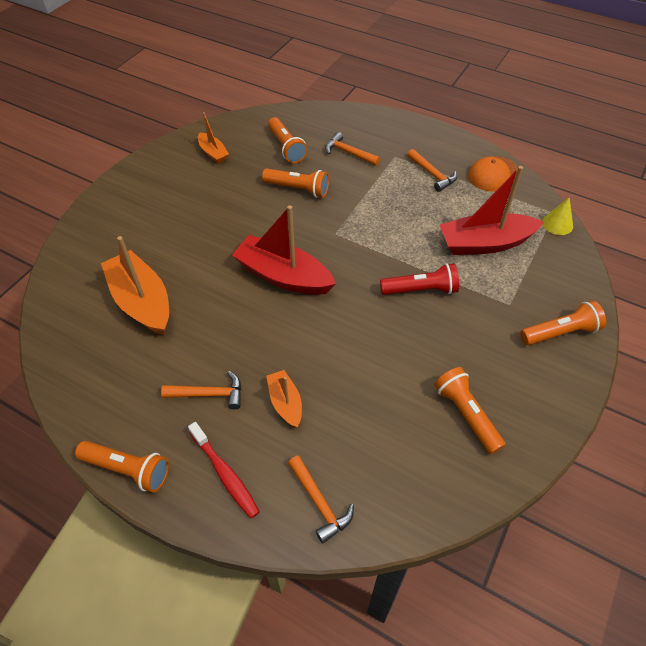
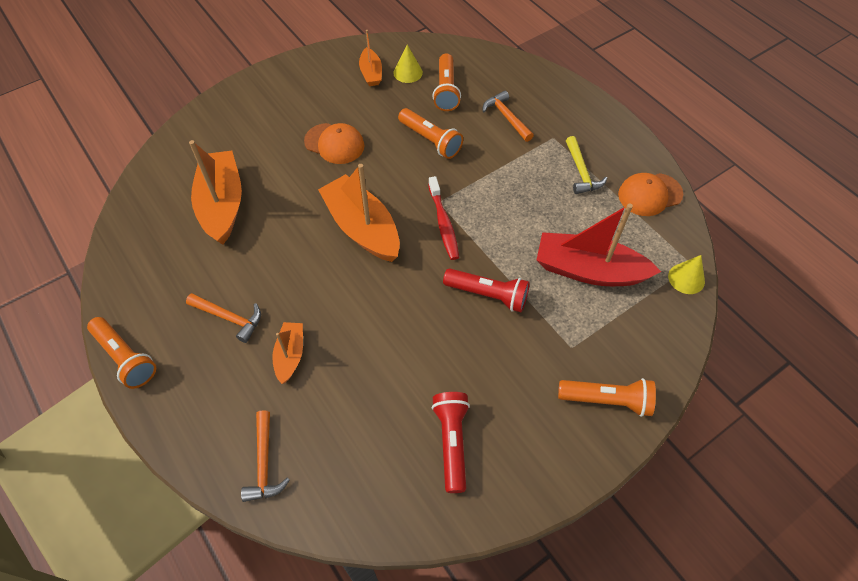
camera: 25 degrees right, 5 degrees up
red toothbrush [188,422,260,518] -> red toothbrush moved to [428,176,459,260]
red boat [232,205,336,295] -> orange boat [318,164,400,262]
orange hammer [407,149,457,192] -> yellow hammer [566,136,608,194]
orange flashlight [434,367,505,454] -> red flashlight [432,392,470,493]
none -> orange cap [304,123,365,164]
none -> yellow cone [393,45,423,83]

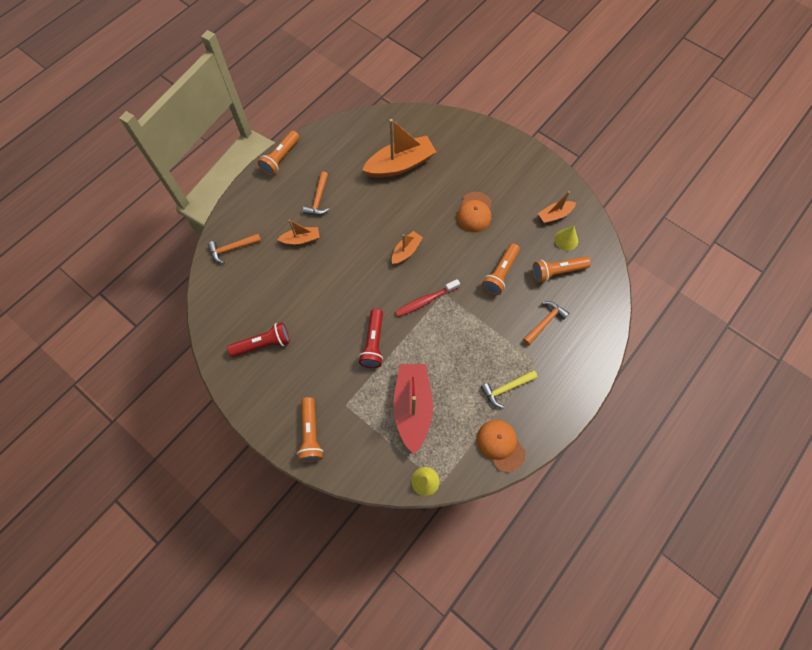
camera: 75 degrees right, 10 degrees up
orange boat [318,164,400,262] -> orange boat [392,231,423,264], size x0.52

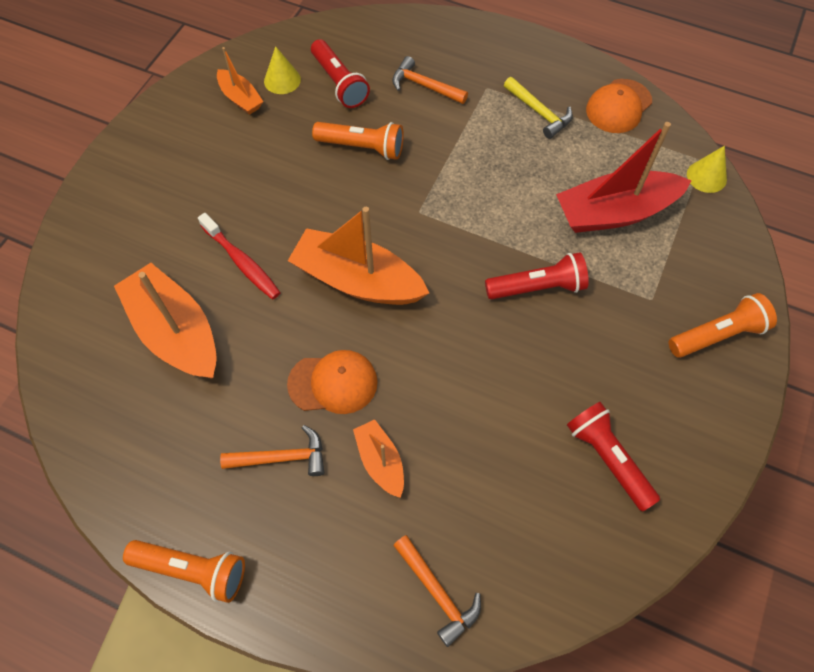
camera: 105 degrees left, 5 degrees down
orange boat [392,231,423,264] -> orange boat [288,207,429,305], size x1.91
red toothbrush [395,279,460,317] -> red toothbrush moved to [198,213,281,299]
orange cap [457,192,492,232] -> orange cap moved to [287,350,378,414]
orange flashlight [532,256,591,283] -> red flashlight [311,39,370,108]

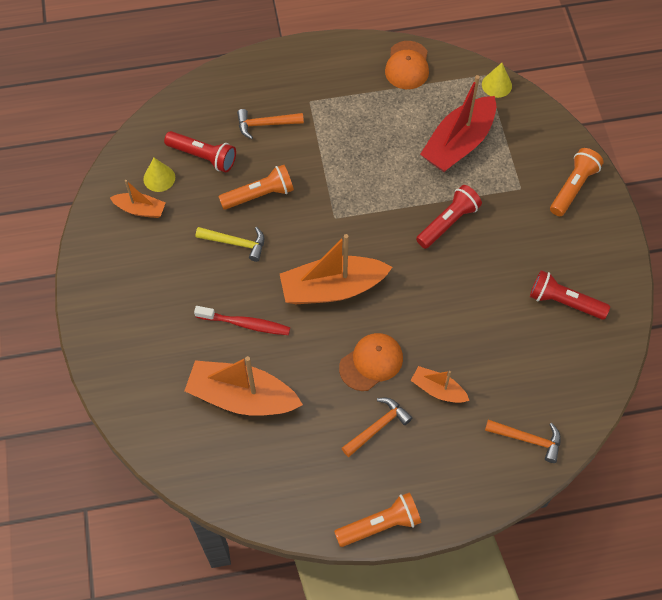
camera: 35 degrees left, 0 degrees up
yellow hammer [504,77,573,139] -> yellow hammer moved to [196,227,264,262]

